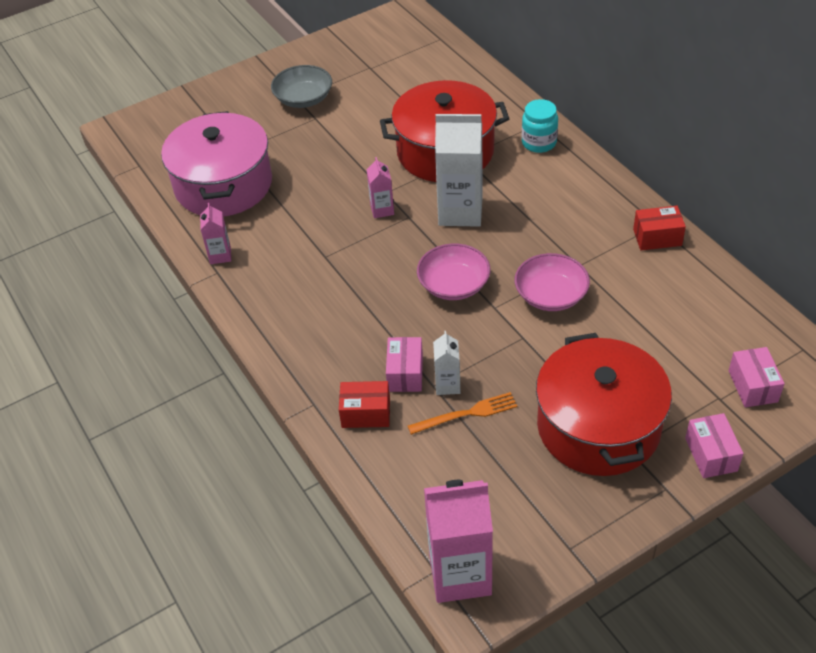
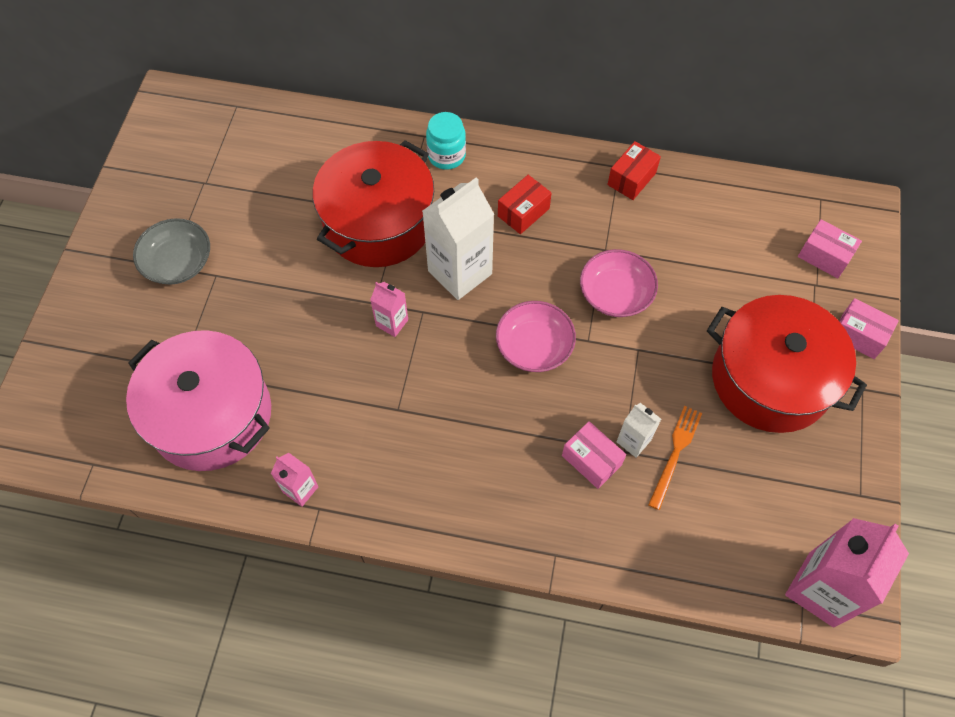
camera: 50 degrees left, 15 degrees up
red box [339,381,390,428] -> red box moved to [498,175,551,234]

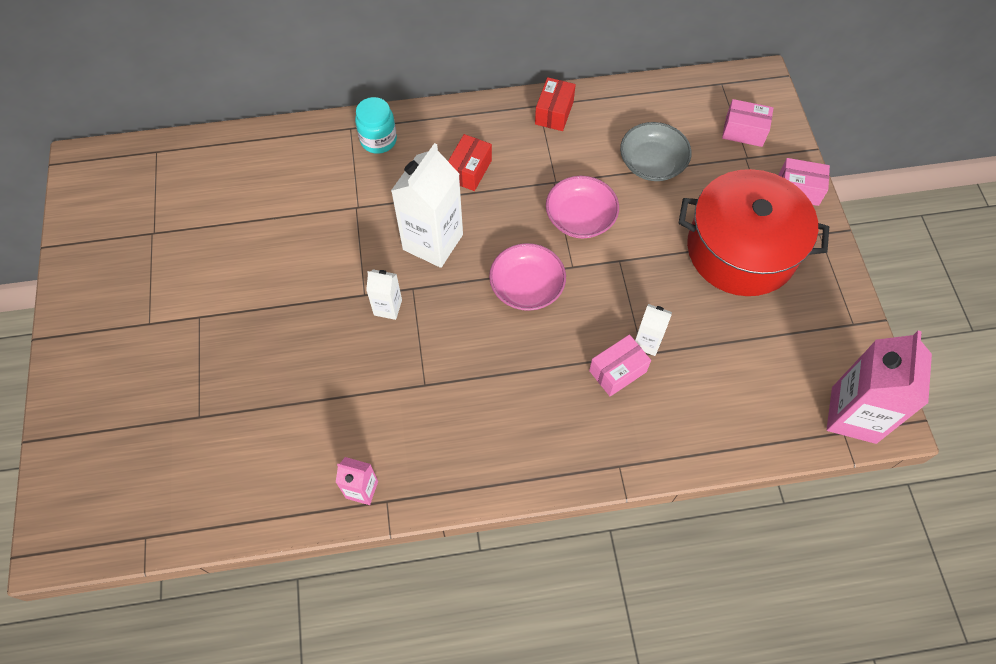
camera: 20 degrees left, 0 degrees up
pink pot [126,330,271,471] -> none
grey bowl [133,218,210,285] -> grey bowl moved to [620,122,692,181]
red pot [312,140,434,267] -> none
pink carton [370,282,408,337] -> white carton [366,269,402,320]
pink box [562,421,626,489] -> pink box turned 60 degrees counterclockwise [589,334,651,396]
orange fork [648,406,702,510] -> none

